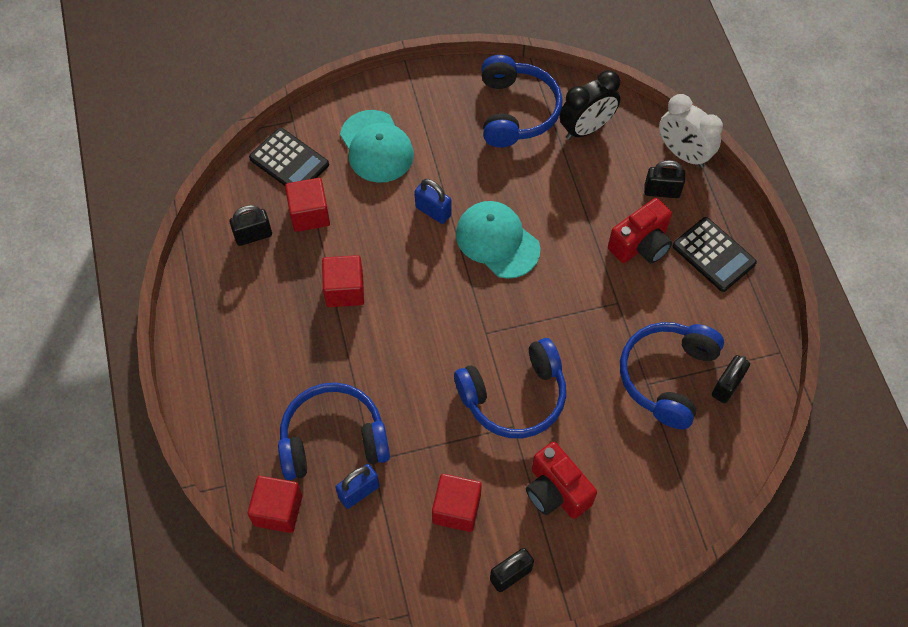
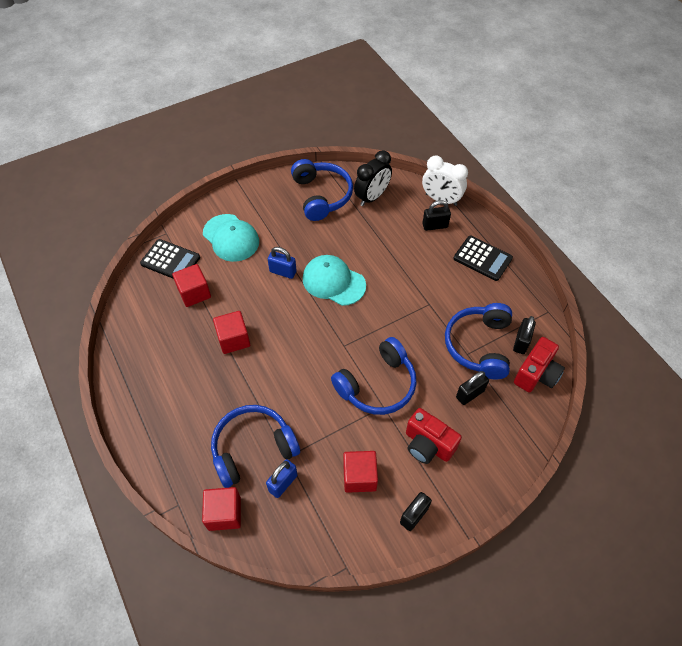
camera: 15 degrees left, 5 degrees down
black padlock [229,205,272,246] -> black padlock moved to [456,371,489,405]
red camera [608,198,672,264] -> red camera moved to [514,337,565,392]

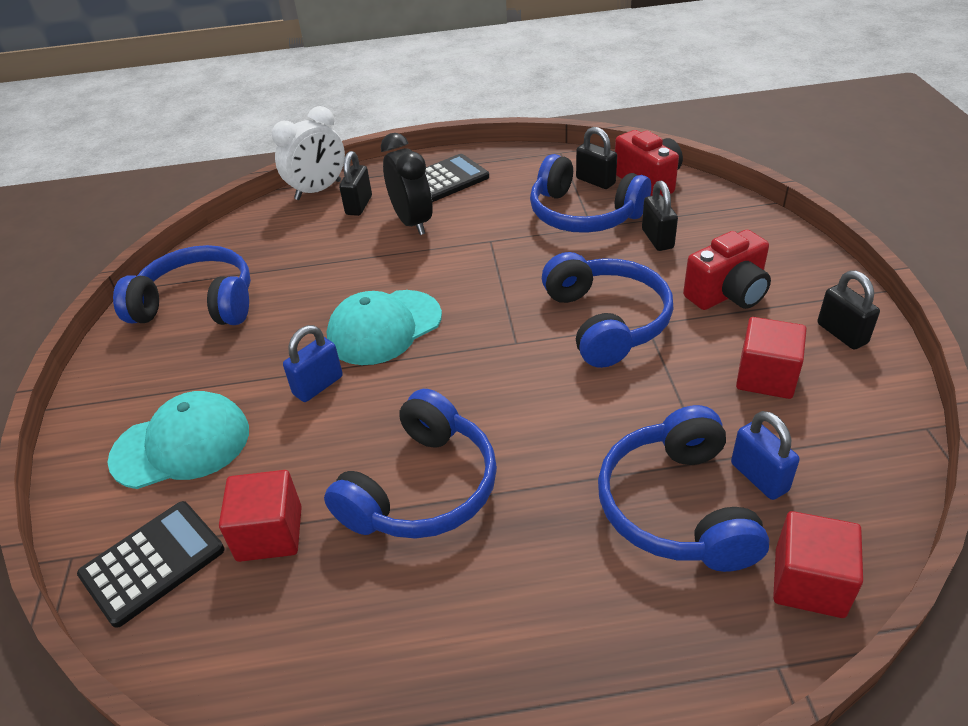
camera: 65 degrees left, 15 degrees down
red cube [213,311,250,354] -> blue headphones [324,389,497,539]
black clock [354,150,392,206] -> black clock moved to [381,133,433,235]

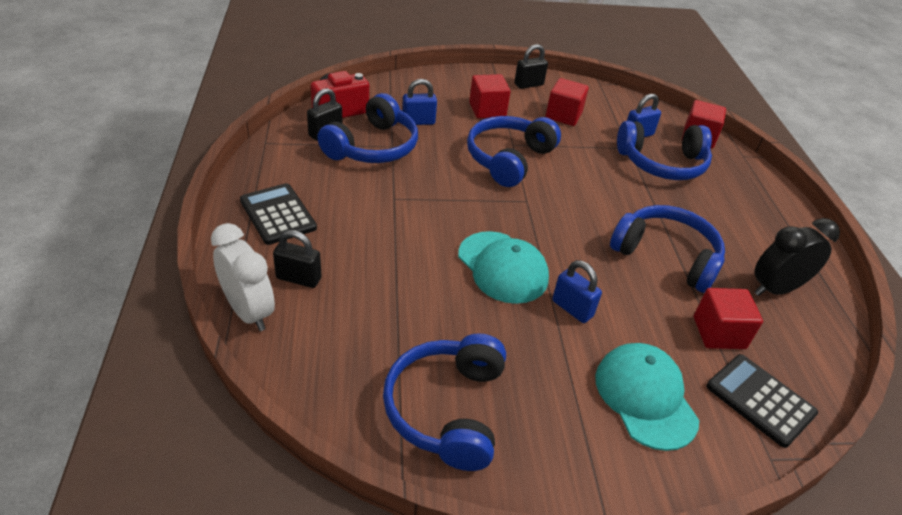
camera: 95 degrees left, 0 degrees up
black clock [381,133,433,235] -> black clock moved to [754,218,840,296]
blue headphones [542,252,673,368] -> blue headphones turned 45 degrees counterclockwise [467,116,561,187]
black padlock [642,180,678,251] -> blue padlock [402,79,437,125]
red camera [683,230,771,310] -> red cube [469,74,511,119]

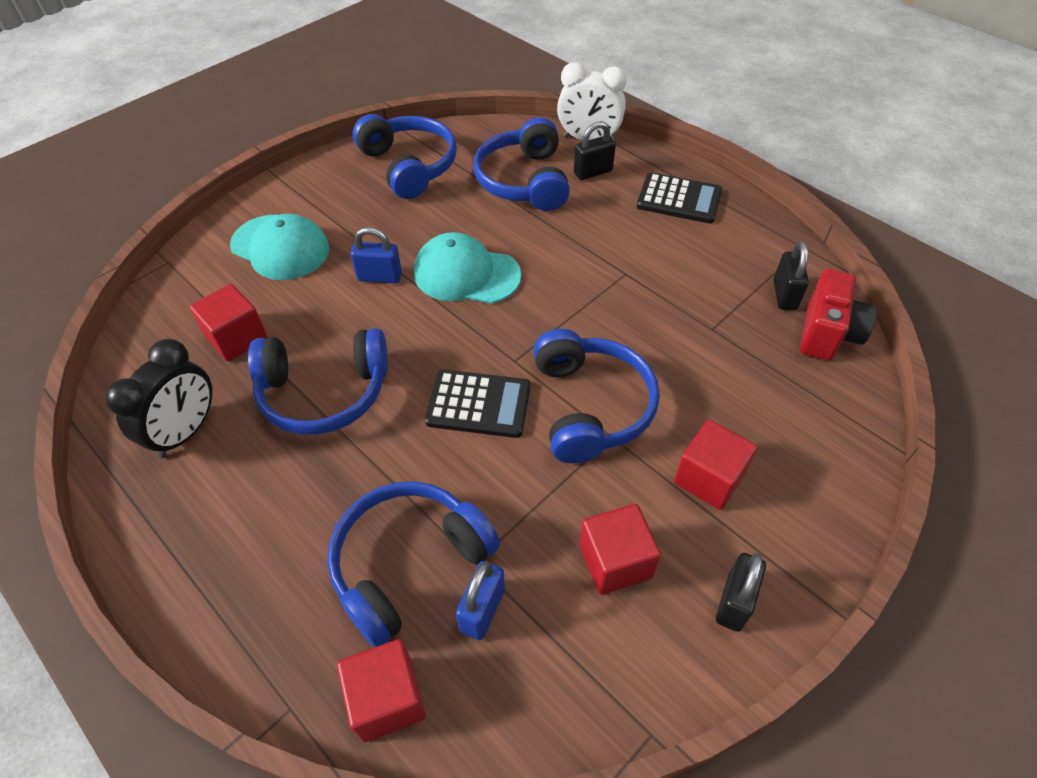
camera: 145 degrees right, 10 degrees up
blue headphones [317,93,418,163] -> blue headphones moved to [473,117,570,211]
blue padlock [402,79,437,125] -> none
black calculator [706,354,818,448] -> black calculator moved to [425,369,531,438]

